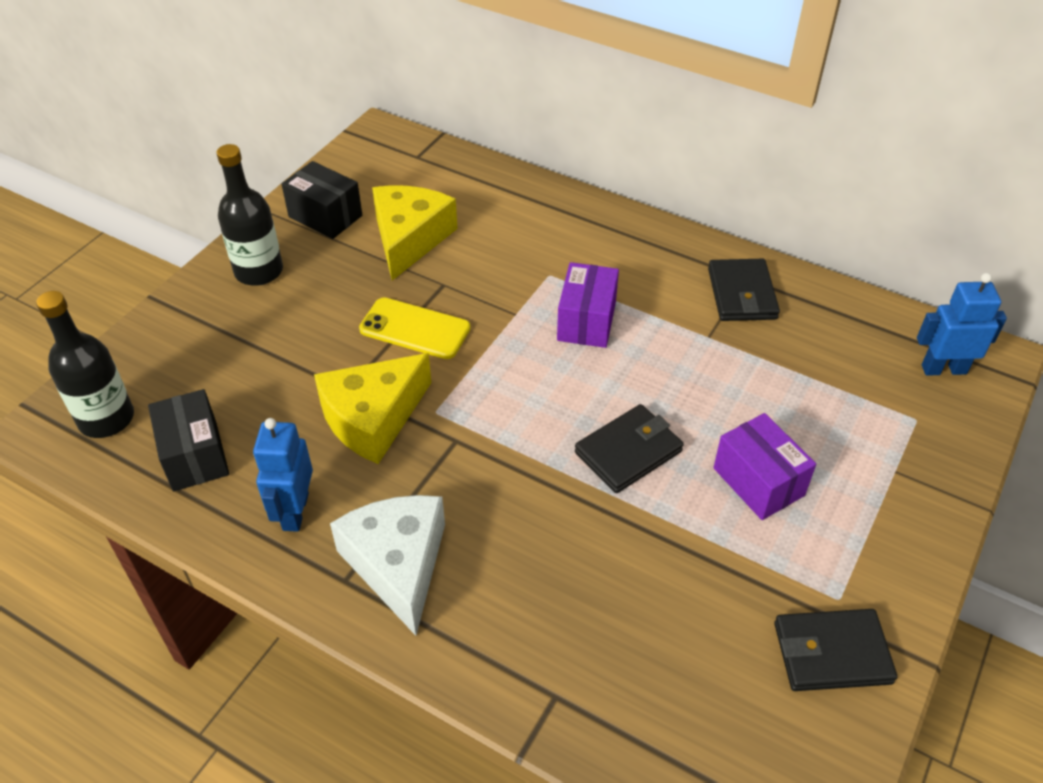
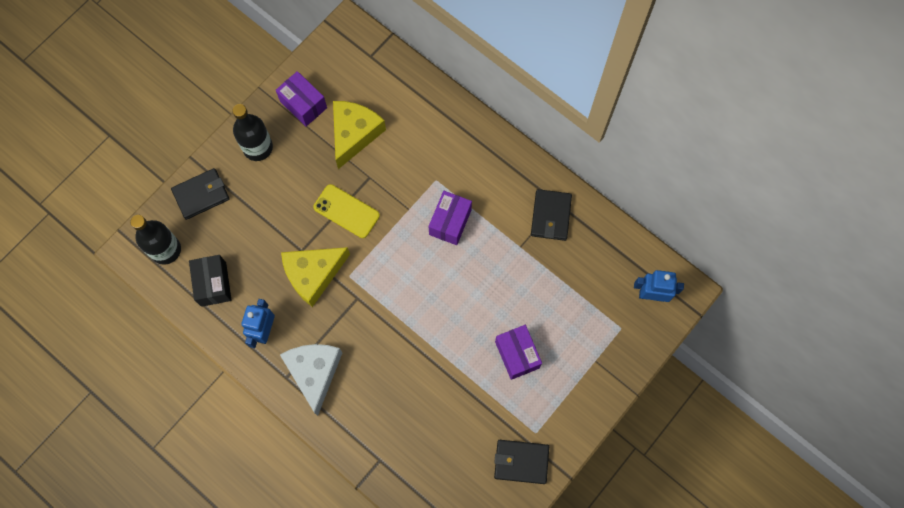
camera: 10 degrees right, 25 degrees up
black box [282,161,362,239] -> purple box [276,71,327,127]
black wallet [575,404,684,493] -> black wallet moved to [171,168,230,220]

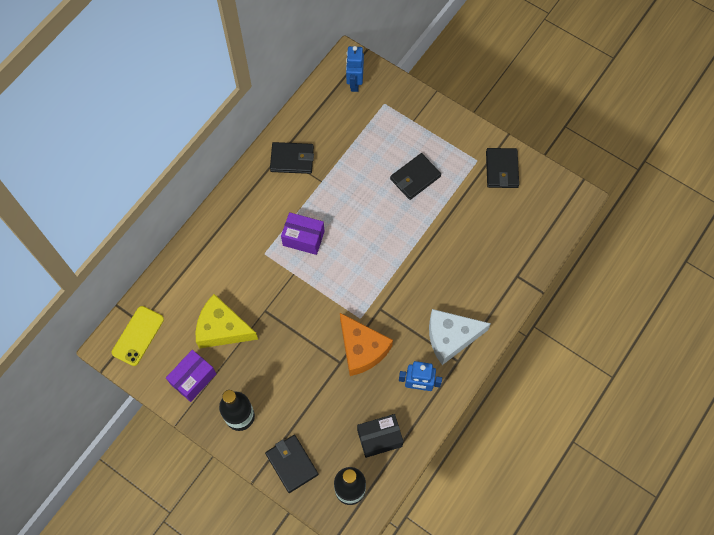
camera: 95 degrees left, 5 degrees down
yellow cheese [281,247,350,307] -> orange cheese [340,313,393,376]
yellow phone [313,184,380,238] -> yellow phone moved to [112,306,164,366]
purple box [495,325,542,380] -> black wallet [390,153,441,200]

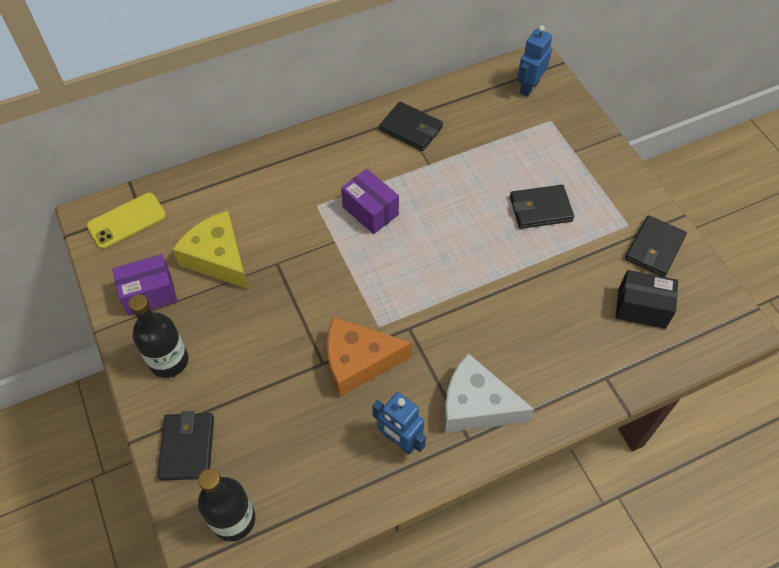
camera: 30 degrees right, 10 degrees down
orange cheese [340,313,393,376] -> orange cheese turned 90 degrees clockwise [327,317,412,397]
black box [357,414,404,458] -> black box moved to [615,270,678,329]

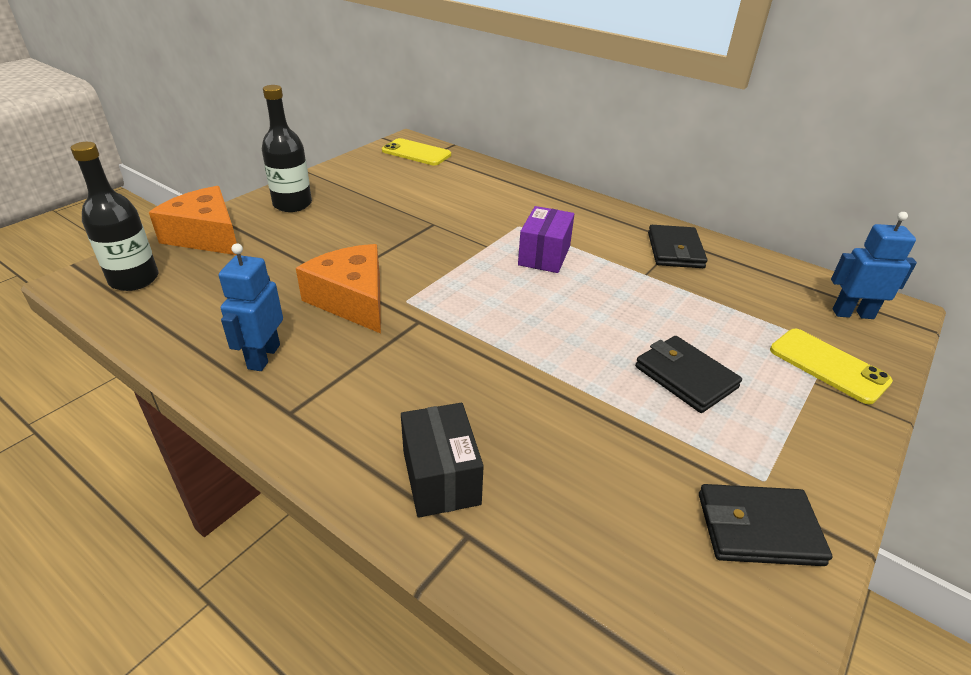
camera: 60 degrees right, 20 degrees down
purple box [112,254,177,316] -> none
black wallet [158,411,214,481] -> orange cheese [149,186,237,255]
yellow cheese [172,211,248,289] -> none
white cheese [444,353,534,433] -> none
black box [615,270,678,329] -> black box moved to [401,403,484,518]
none -> yellow phone [770,329,893,404]

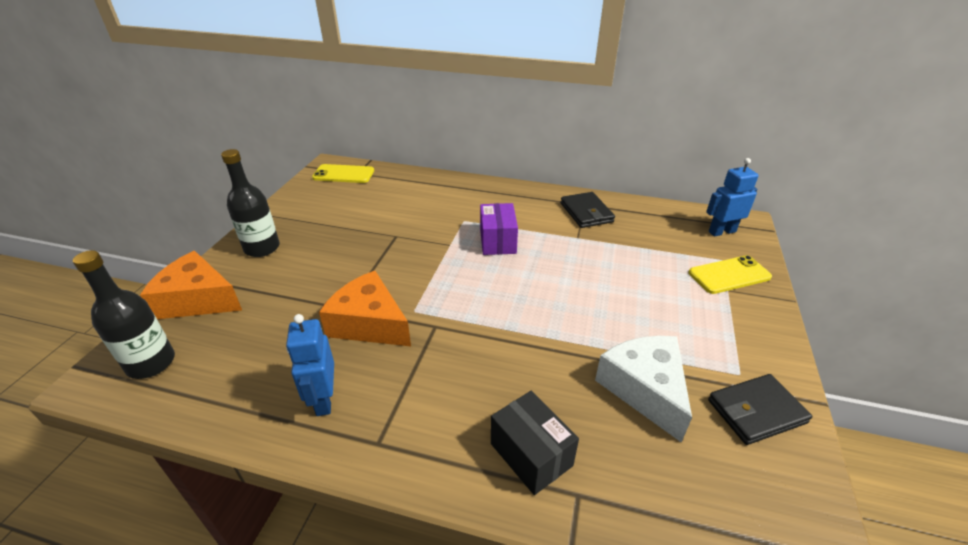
camera: 20 degrees left, 0 degrees up
black wallet [635,336,742,413] -> none
yellow phone [770,329,893,404] -> yellow phone turned 45 degrees counterclockwise [689,255,772,294]
none -> white cheese [595,336,692,443]

